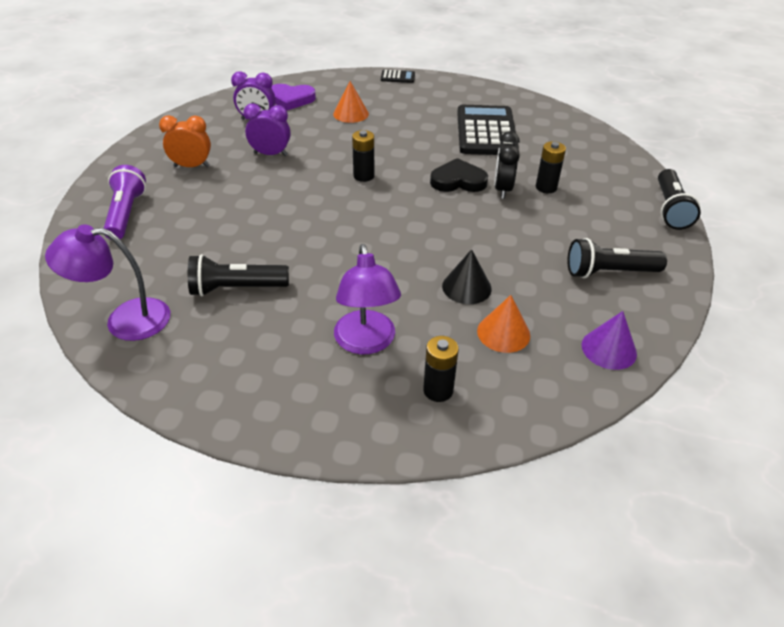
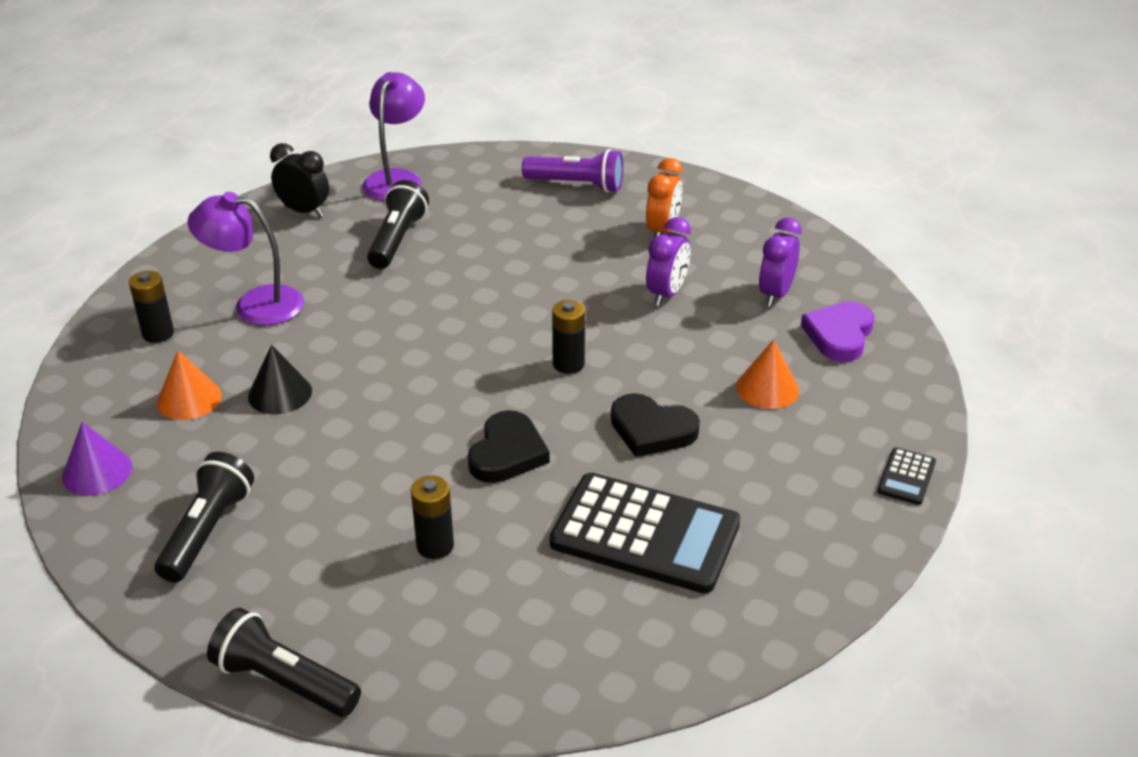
camera: 110 degrees right, 5 degrees down
black clock [494,131,520,199] -> black clock moved to [270,143,329,217]
none -> black heart [611,393,700,457]

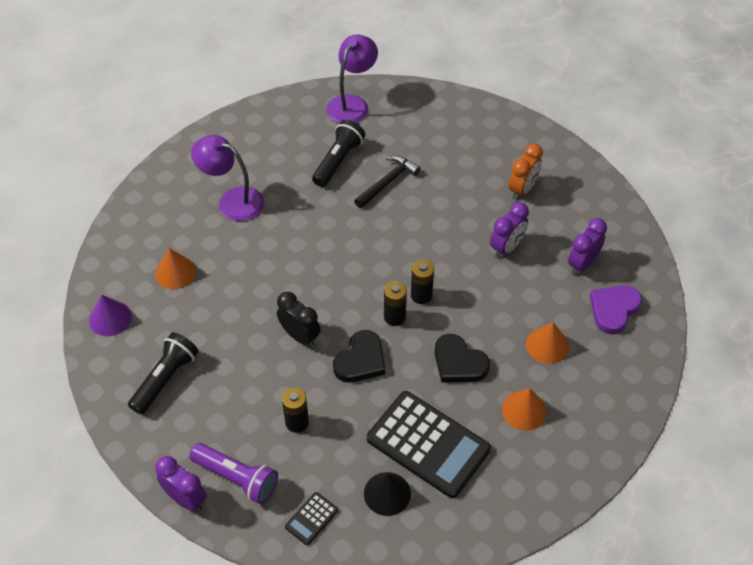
camera: 15 degrees right, 15 degrees up
black battery [129,271,174,343] -> black battery moved to [384,281,407,326]
black flashlight [207,608,361,717] -> purple clock [155,456,207,512]
black cone [248,345,312,414] -> black cone moved to [364,472,411,516]
black clock [270,143,329,217] -> black clock moved to [277,292,321,347]
purple flashlight [522,149,623,192] -> purple flashlight moved to [189,443,278,504]
black calculator [878,447,936,505] -> black calculator moved to [285,492,338,545]
none -> black hammer [354,156,421,208]
none -> orange cone [502,388,547,431]

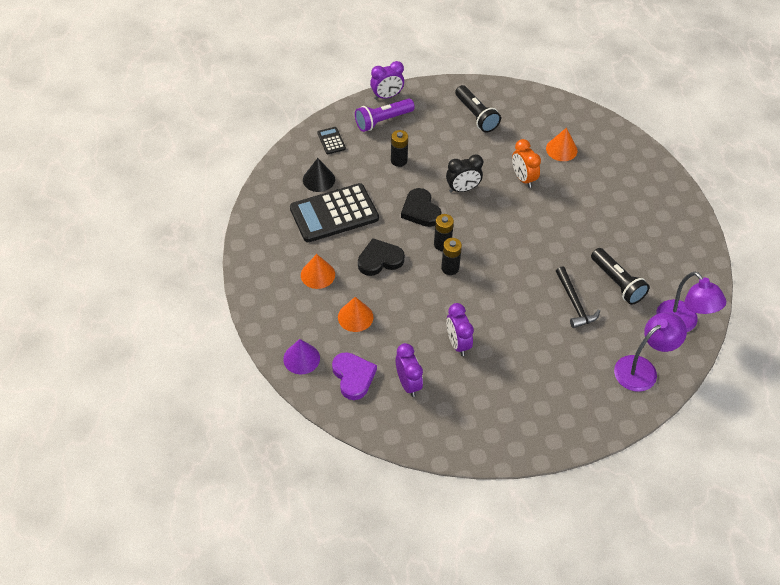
camera: 120 degrees right, 0 degrees up
purple cone [89,295,132,336] -> purple cone moved to [283,339,320,374]
purple lamp [191,135,264,221] -> purple lamp moved to [614,312,687,392]
orange clock [508,143,543,200] -> orange clock moved to [512,139,541,188]

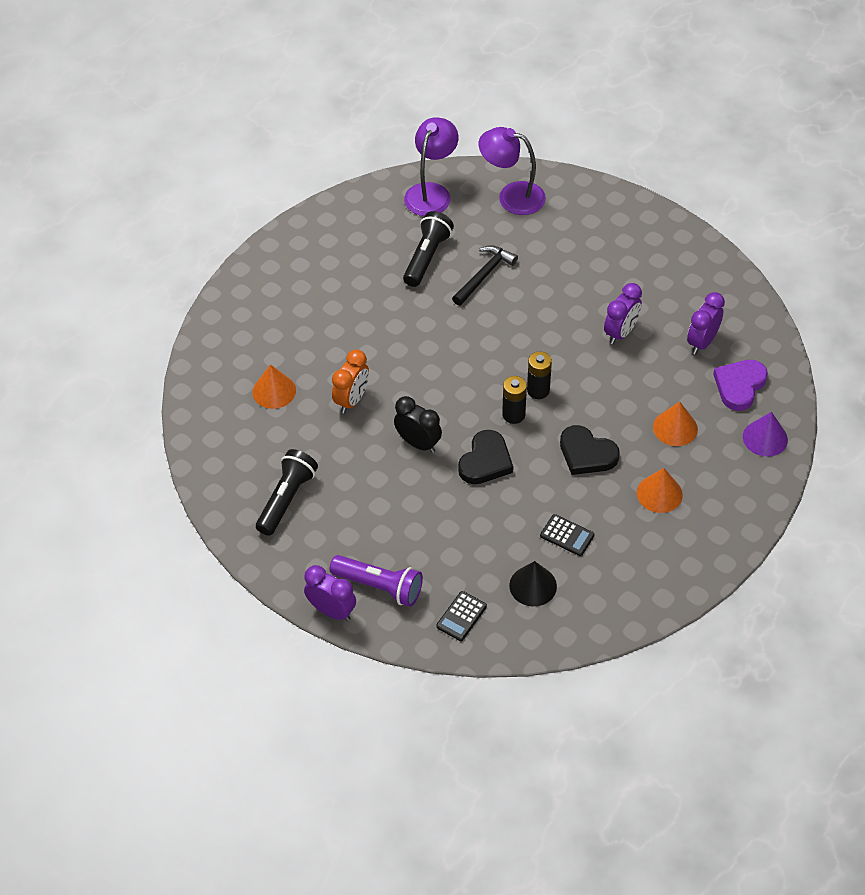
camera: 125 degrees left, 0 degrees up
black calculator [290,183,379,242] -> black calculator [540,514,595,556], size x0.43
black battery [391,130,408,167] -> none

